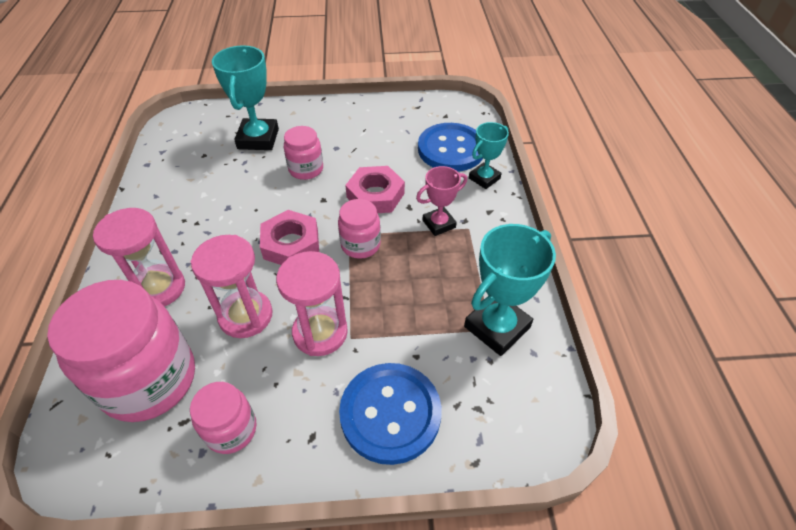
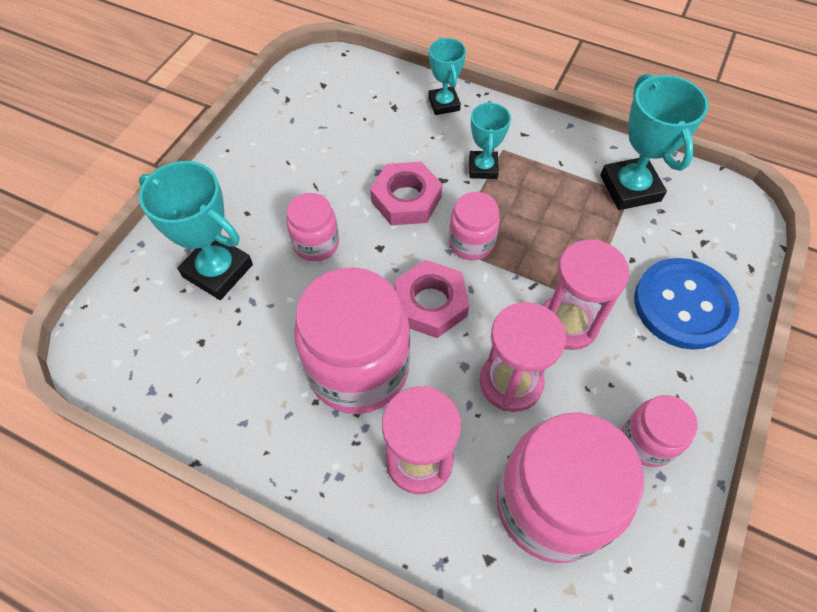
camera: 60 degrees left, 10 degrees up
pink trophy [416,166,467,236] -> turquoise trophy [469,101,511,179]
blue button [418,123,483,172] -> none
none -> pink jar [294,267,410,414]

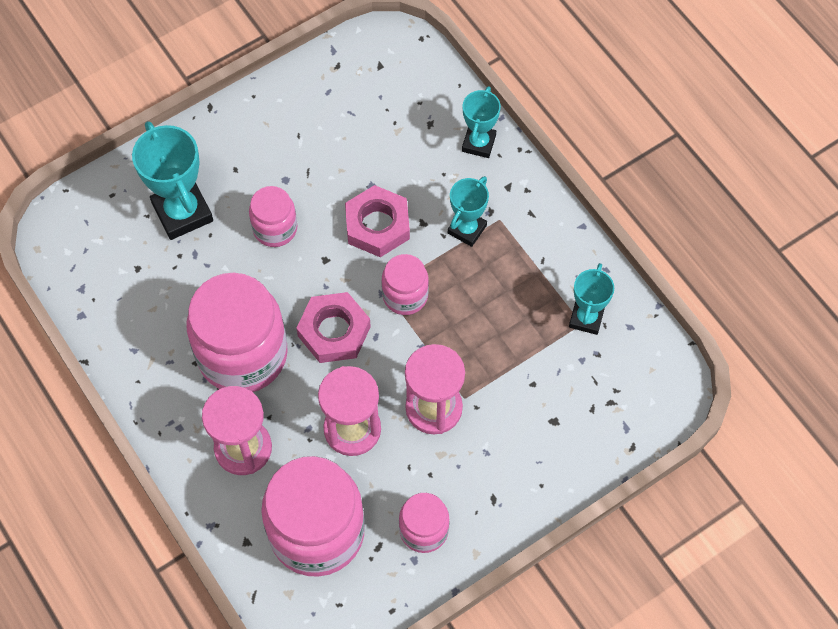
camera: 30 degrees right, 5 degrees up
turquoise trophy [600,73,709,210] -> turquoise trophy [569,263,614,335], size x0.61
blue button [634,258,739,350] -> none

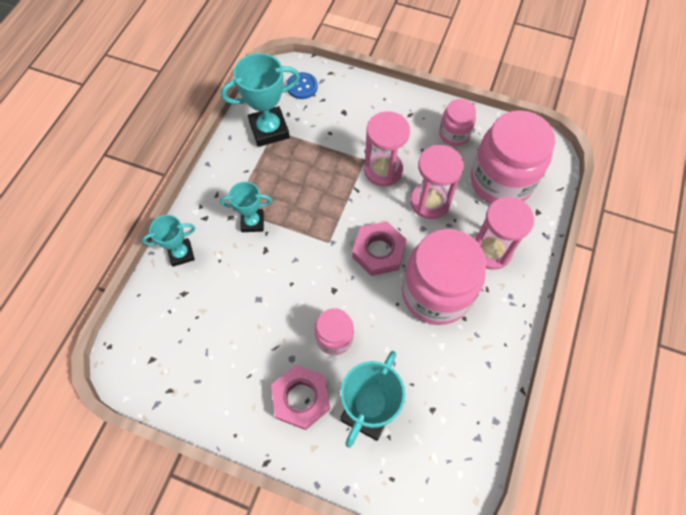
camera: 125 degrees left, 0 degrees up
pink nut [345,185,410,257] -> pink nut moved to [271,365,330,430]
pink jar [382,254,429,315] -> none
turquoise trophy [569,263,614,335] -> turquoise trophy [221,53,300,147], size x1.64
none -> blue button [287,72,318,99]

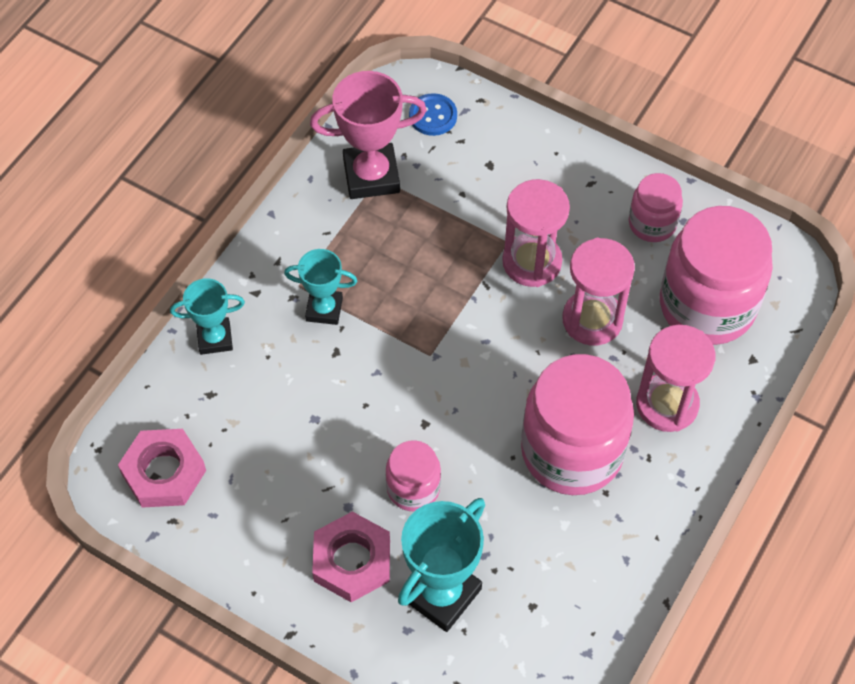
camera: 10 degrees right, 5 degrees down
turquoise trophy [221,53,300,147] -> pink trophy [310,71,427,199]
pink nut [352,221,407,276] -> pink nut moved to [118,429,206,508]

